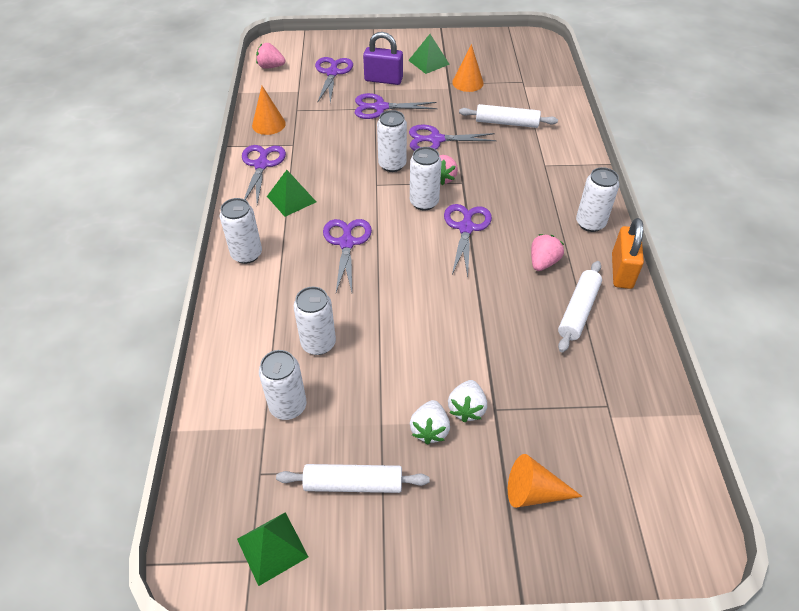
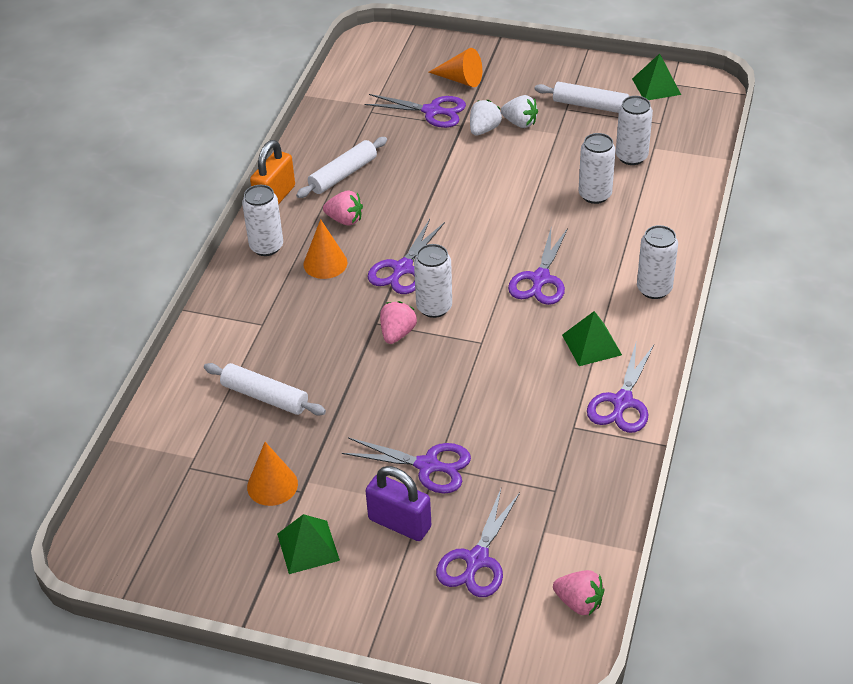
camera: 160 degrees left, 5 degrees down
orange cone [252,86,286,135] -> orange cone moved to [303,219,348,279]
white can [377,110,407,172] -> none
purple scissors [409,125,497,151] -> purple scissors moved to [364,94,466,128]
white strawberry [410,400,450,445] -> white strawberry turned 90 degrees clockwise [501,95,538,128]
pink strawberry [531,234,564,271] -> pink strawberry turned 120 degrees counterclockwise [323,191,363,226]

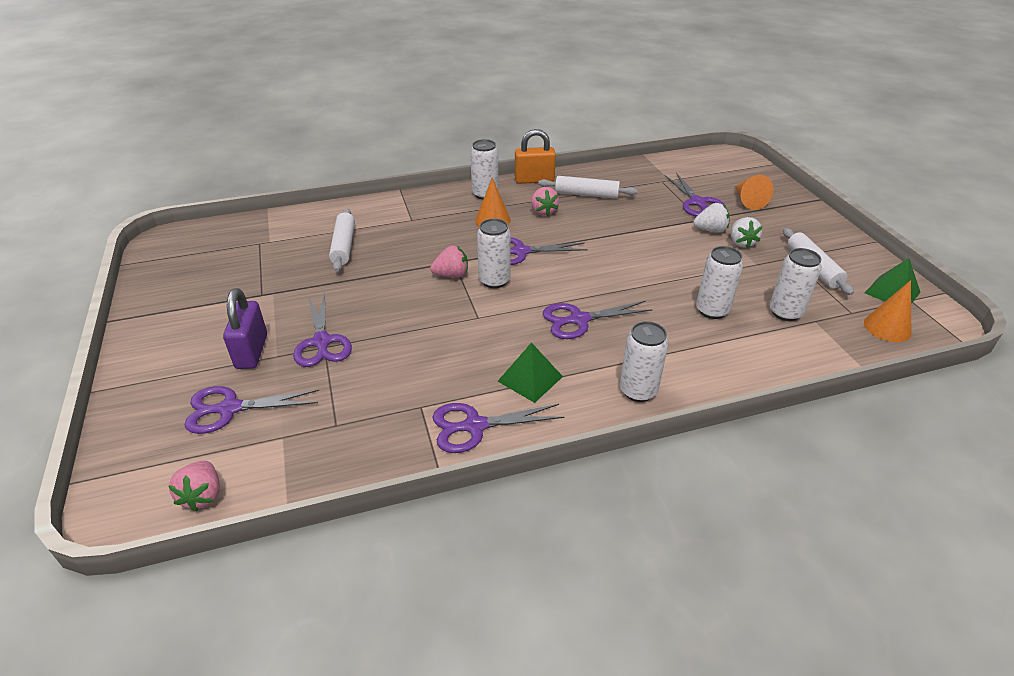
camera: 55 degrees right, 5 degrees down
orange cone [247,442,298,506] -> orange cone moved to [864,280,911,342]
green pyramid [277,514,340,574] -> none

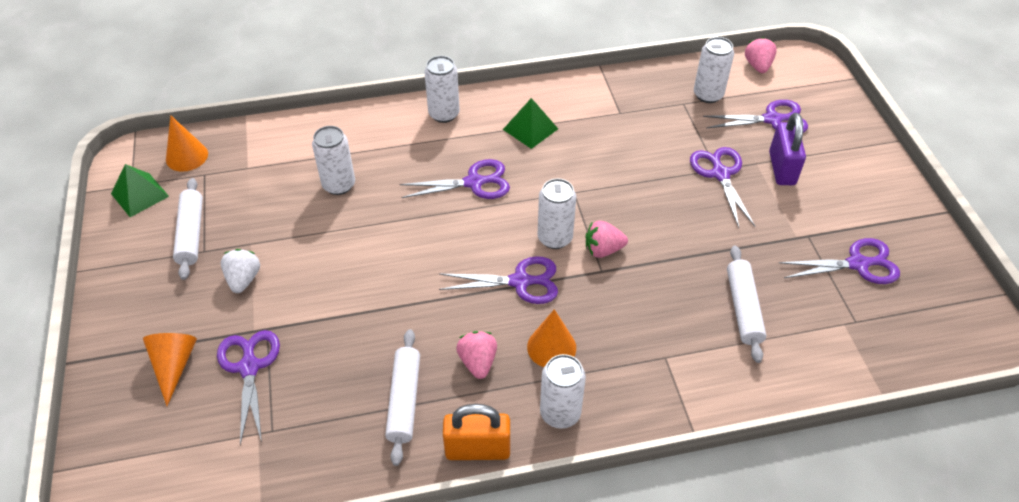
camera: 175 degrees left, 10 degrees up
purple scissors [433,403,564,453] -> purple scissors moved to [779,238,900,284]
white rolling pin [538,176,637,199] -> white rolling pin turned 75 degrees clockwise [385,329,420,466]
white strawberry [693,203,729,233] -> none
white can [769,248,822,321] -> white can moved to [694,37,734,103]

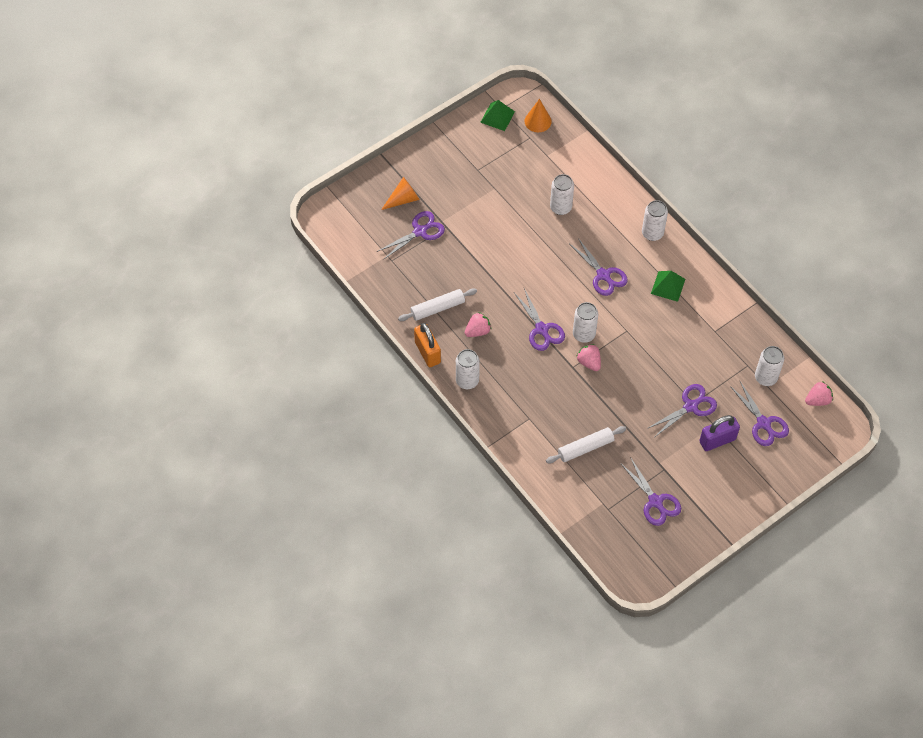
camera: 65 degrees right, 10 degrees up
white rolling pin [173,178,203,280] -> none
white strawberry [221,249,260,293] -> none
orange cone [527,309,576,367] -> none

